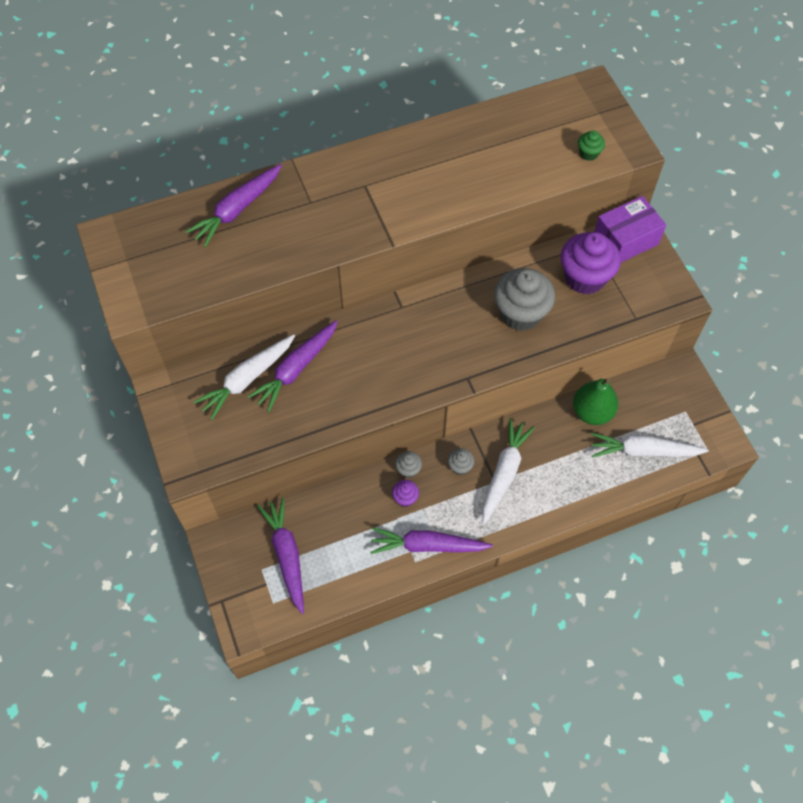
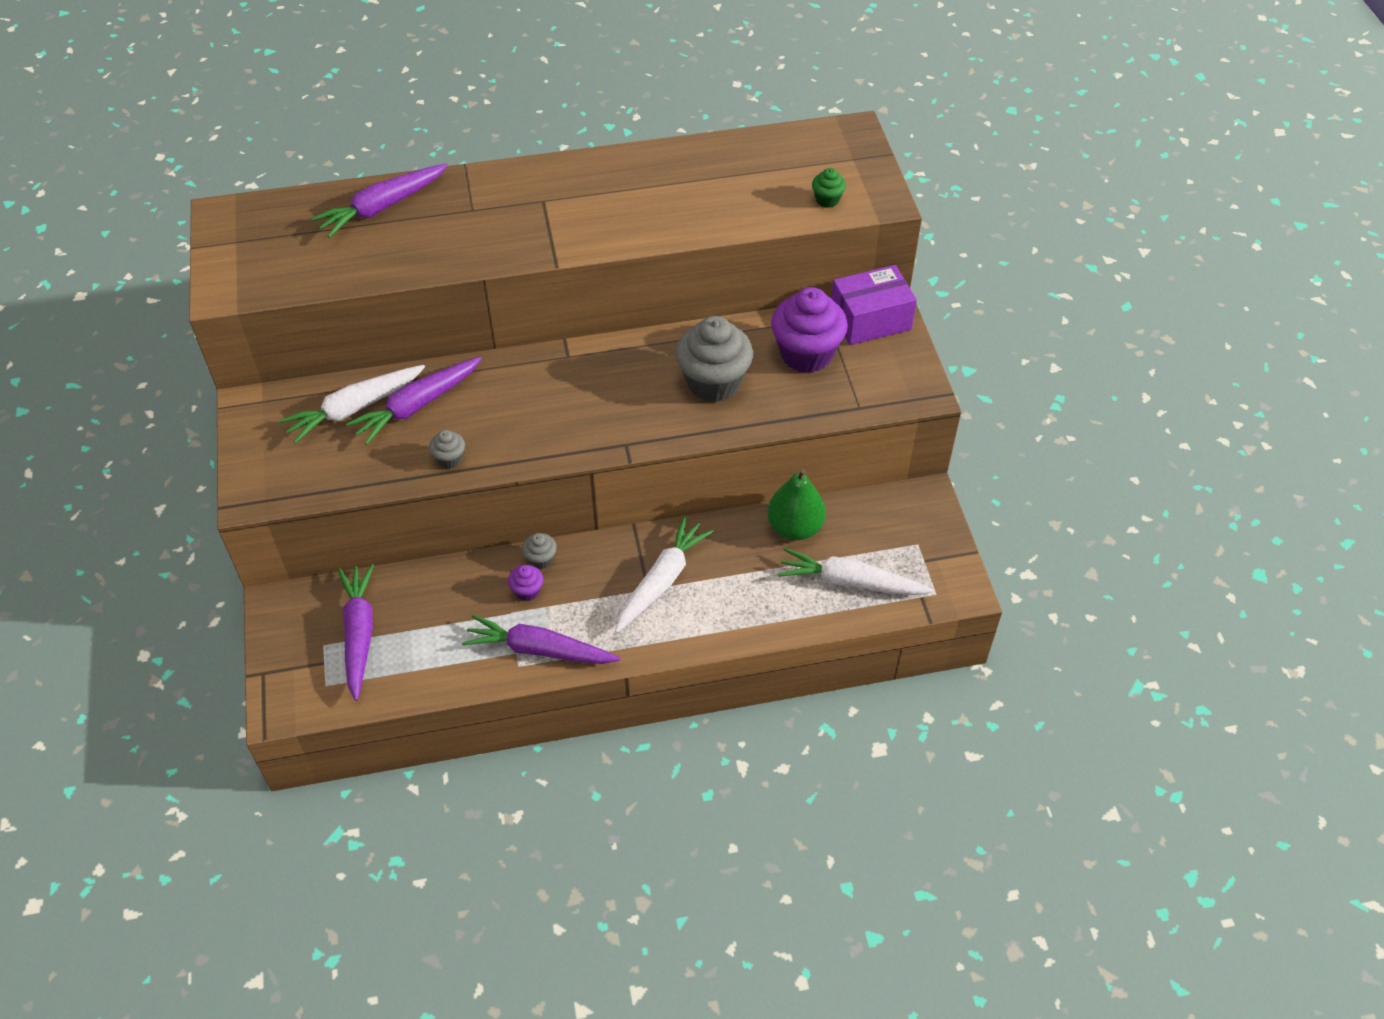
camera: 10 degrees right, 10 degrees down
grey cupcake [448,448,474,475] -> grey cupcake moved to [429,430,465,469]

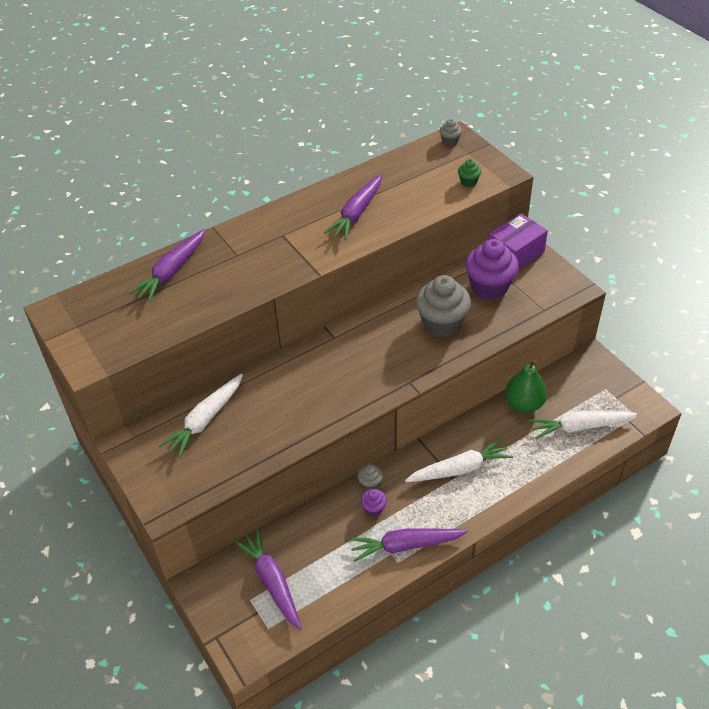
camera: 20 degrees left, 5 degrees down
purple carrot [346,357,482,445] -> purple carrot moved to [324,174,382,240]
grey cupcake [429,430,465,469] -> grey cupcake moved to [439,119,462,146]
white carrot [615,516,713,633] -> white carrot turned 60 degrees clockwise [405,438,513,482]

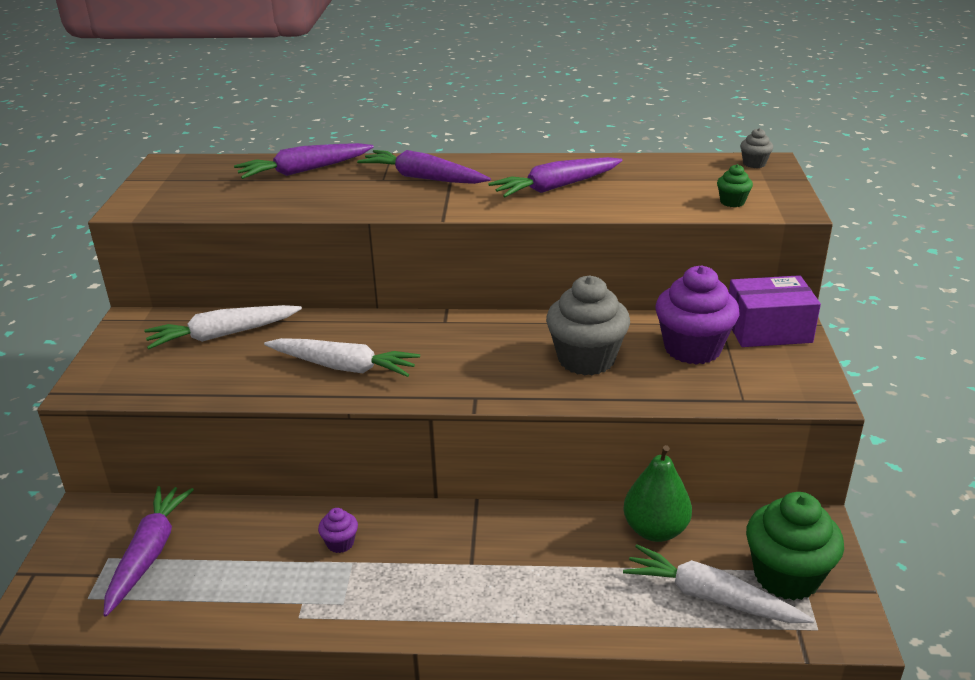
camera: 35 degrees right, 15 degrees down
purple carrot [349,528,468,562] -> purple carrot moved to [357,150,491,184]
grey cupcake [357,464,383,490] -> none
white carrot [405,438,513,482] -> white carrot moved to [264,338,420,377]
none -> green cupcake [746,492,844,600]

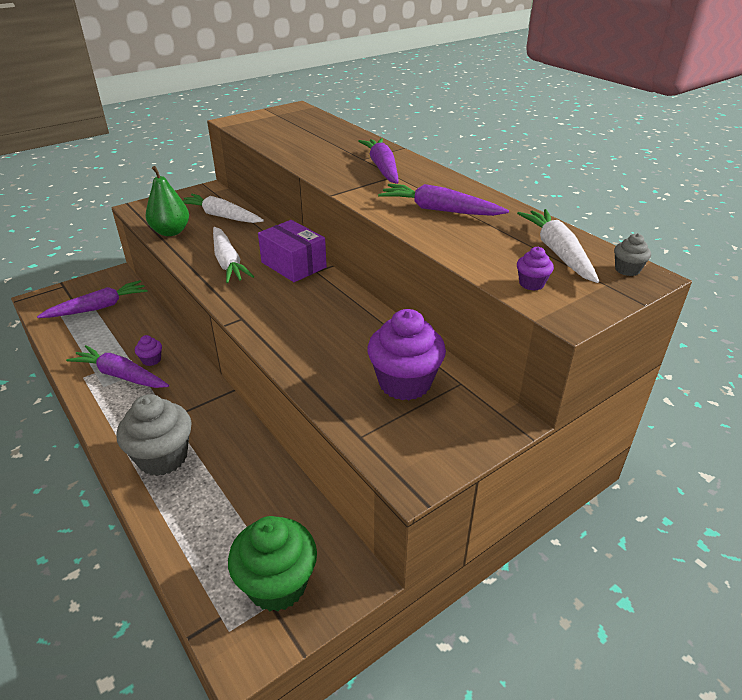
camera: 50 degrees right, 5 degrees up
purple carrot [234,143,374,179] -> purple carrot moved to [66,345,169,388]
grey cupcake [546,276,630,375] -> grey cupcake moved to [116,394,192,476]
green pear [623,445,692,542] -> green pear moved to [145,166,189,236]
white carrot [623,544,814,623] -> white carrot moved to [517,209,599,283]
green cupcake [717,164,753,207] -> purple cupcake [517,247,554,291]
purple box [729,275,821,347] -> purple box moved to [258,220,327,282]

